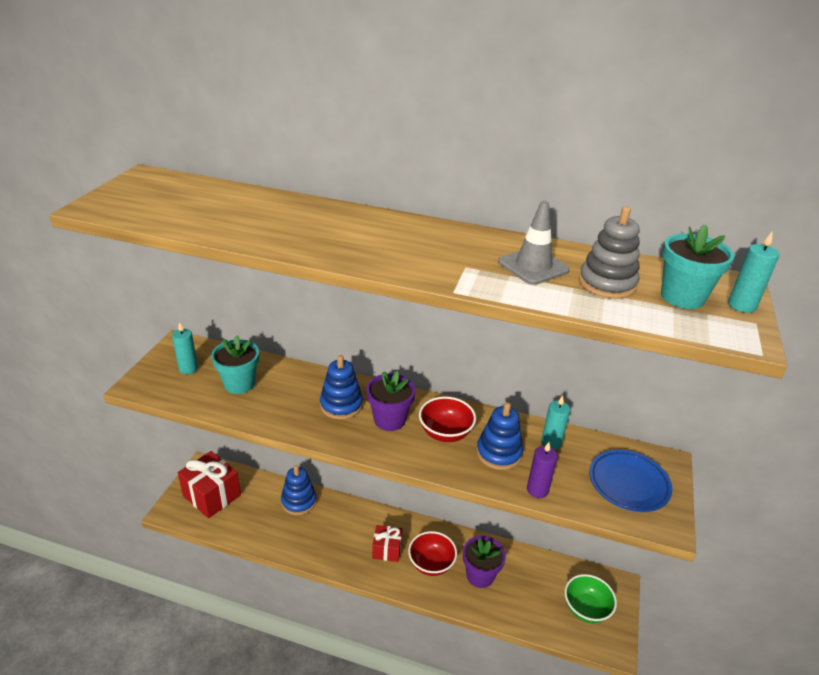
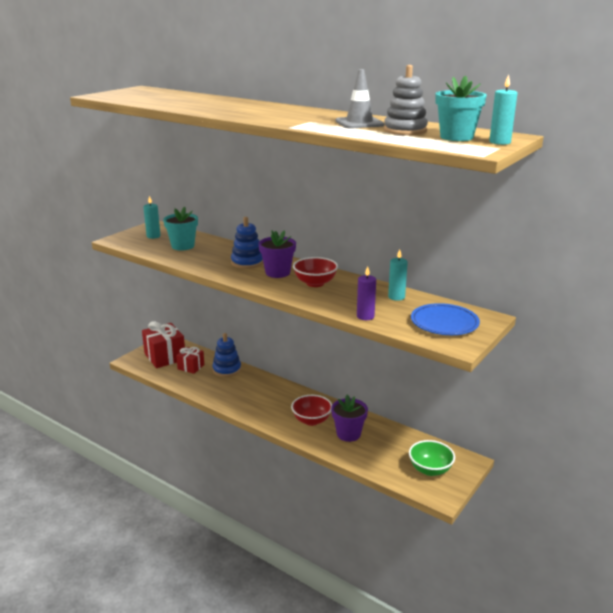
camera: 20 degrees right, 10 degrees down
red gift [372,525,402,562] -> red gift moved to [176,347,204,374]
blue stacking toy [476,402,523,470] -> none

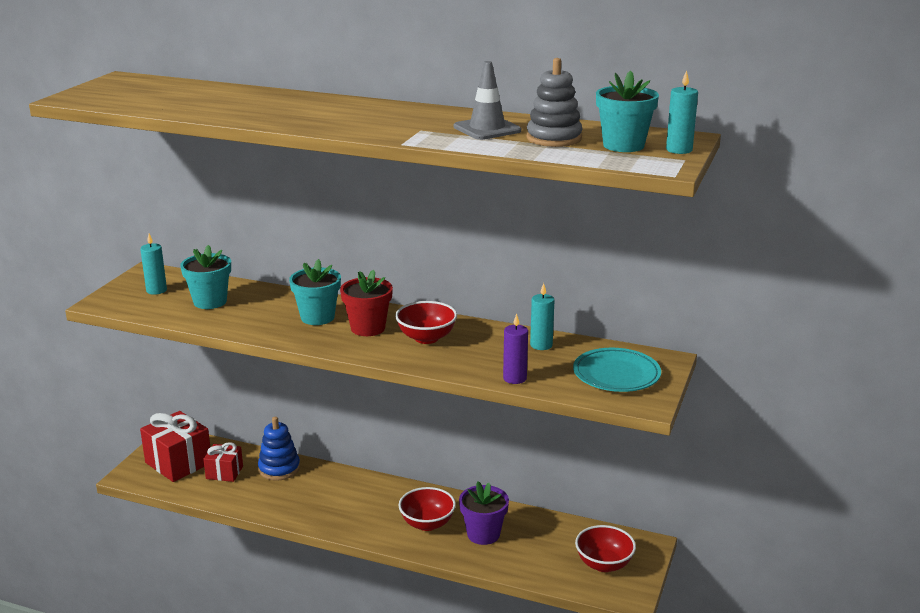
camera: 15 degrees left, 0 degrees up
blue stacking toy [231,217,263,269] -> turquoise flower pot [289,259,341,325]
purple flower pot [258,230,296,278] -> red flower pot [340,269,393,336]
green bowl [409,440,455,476] -> red bowl [575,525,636,572]
blue plate [411,303,480,335] -> turquoise plate [573,348,661,392]

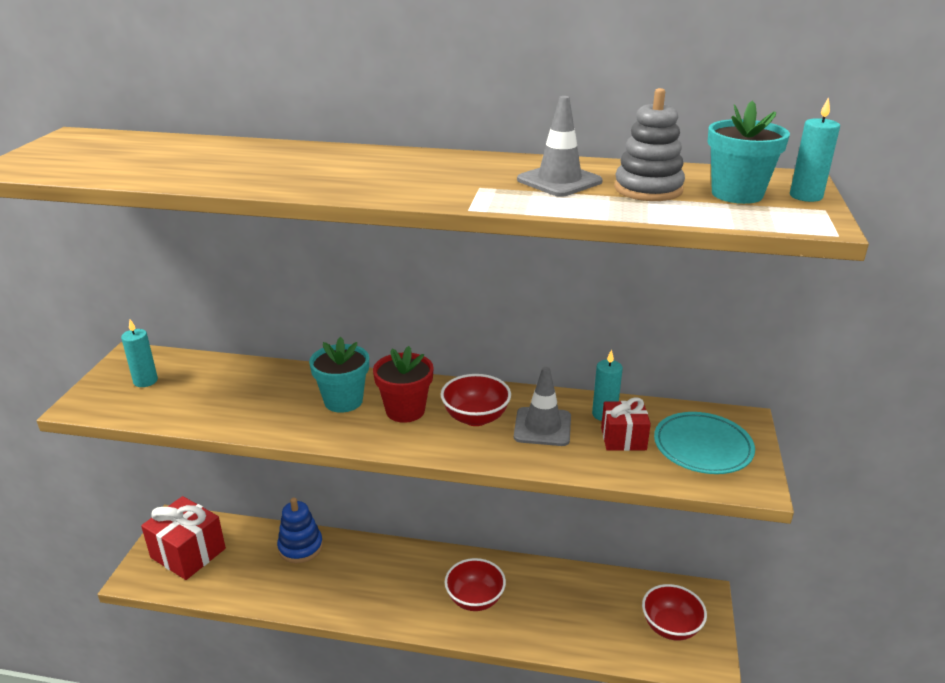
camera: 10 degrees left, 5 degrees up
turquoise flower pot [180,245,231,309] -> none
red gift [203,442,243,482] -> red gift moved to [601,398,651,451]
purple flower pot [459,482,509,545] -> none
purple candle [503,313,528,384] -> none
none -> grey traffic cone [514,367,571,446]

